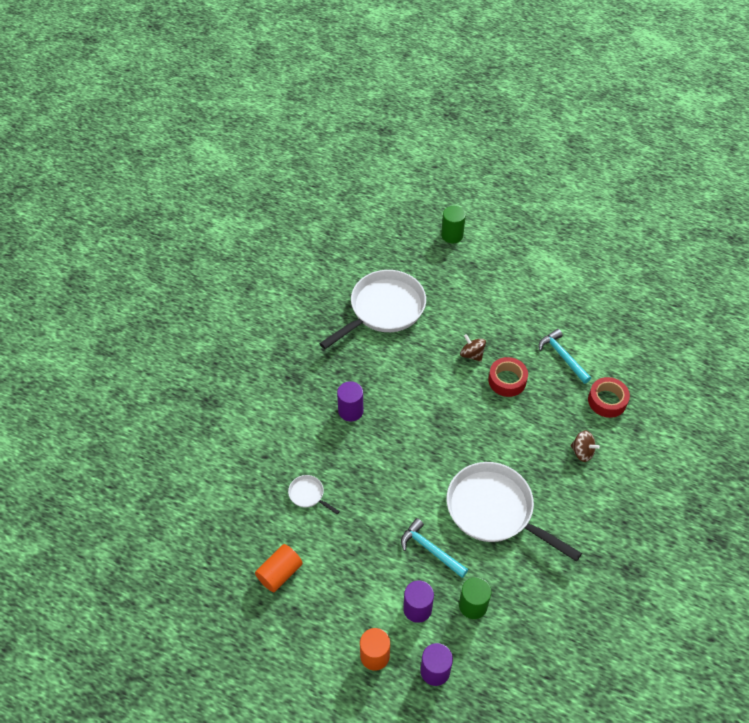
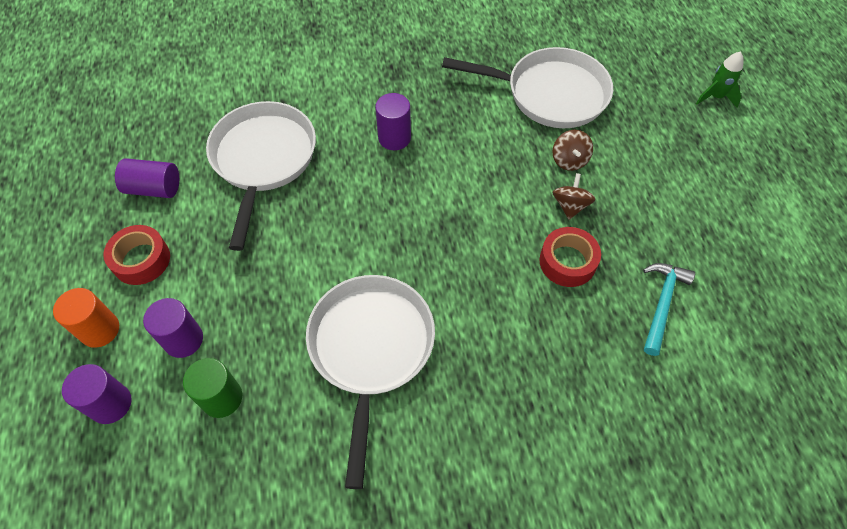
camera: 55 degrees right, 5 degrees up
orange cylinder [255,544,303,592] -> purple cylinder [115,158,179,198]
white pan [288,475,340,514] -> white pan [206,101,316,251], size x2.42
turquoise hammer [401,518,468,578] -> none
green cylinder [441,206,466,243] -> green rocket [696,51,744,108]
brown spinning top [571,430,600,462] -> brown spinning top moved to [552,130,593,171]
red tape [588,377,630,418] -> red tape moved to [104,225,170,285]

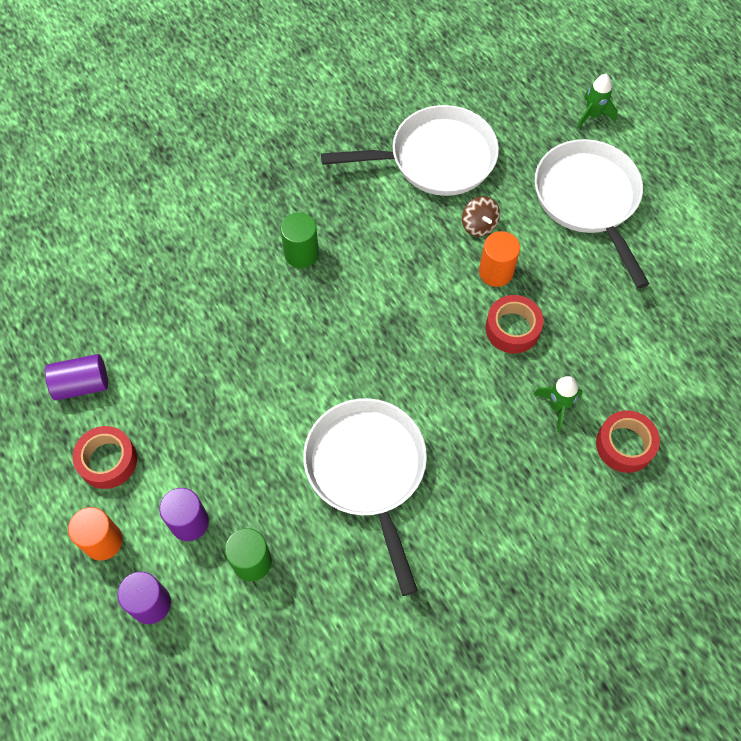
camera: 20 degrees left, 5 degrees up
white pan [206,101,316,251] -> white pan moved to [534,139,649,288]
purple cylinder [375,93,411,150] -> green cylinder [281,213,319,268]
brown spinning top [553,173,596,220] -> orange cylinder [479,231,520,287]
turquoise hammer [643,263,695,356] -> none
none -> green rocket [534,376,583,432]
none -> red tape [596,410,660,473]

